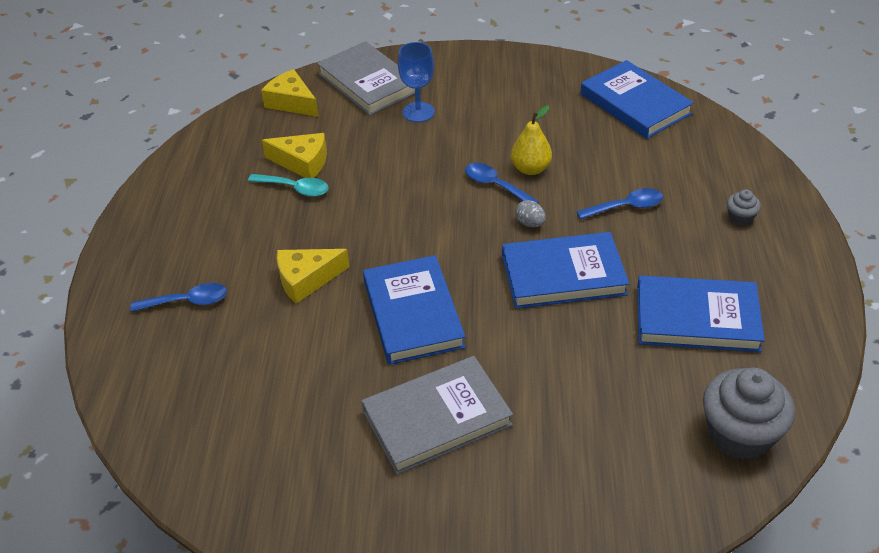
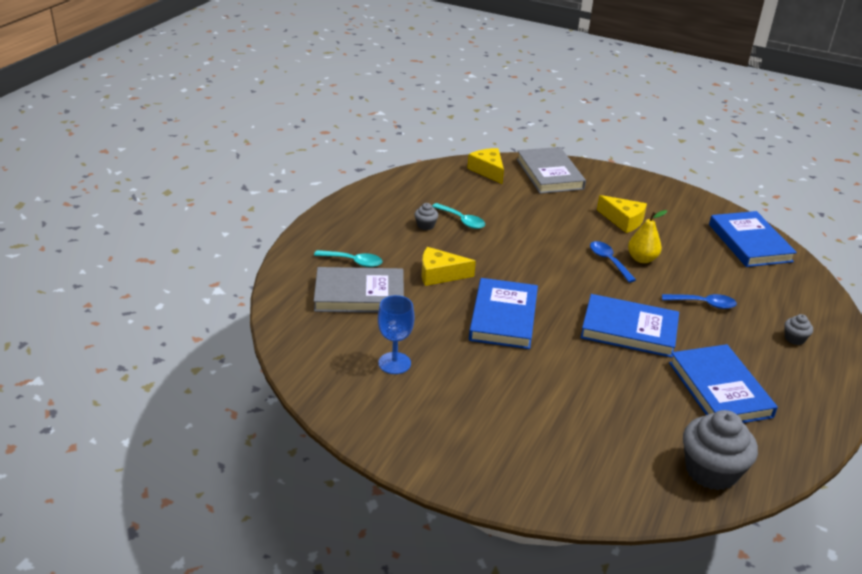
camera: 20 degrees right, 10 degrees down
blue spoon [131,283,227,312] -> turquoise spoon [314,250,382,267]
yellow cheese [262,133,327,178] -> yellow cheese moved to [597,195,647,233]
grey book [362,356,513,474] -> grey book moved to [314,267,404,313]
blue goblet [398,42,435,122] -> blue goblet moved to [378,295,414,374]
grey egg [515,200,546,227] -> none
blue book [637,275,765,352] -> blue book turned 45 degrees clockwise [669,344,778,423]
none -> grey cupcake [414,203,438,230]

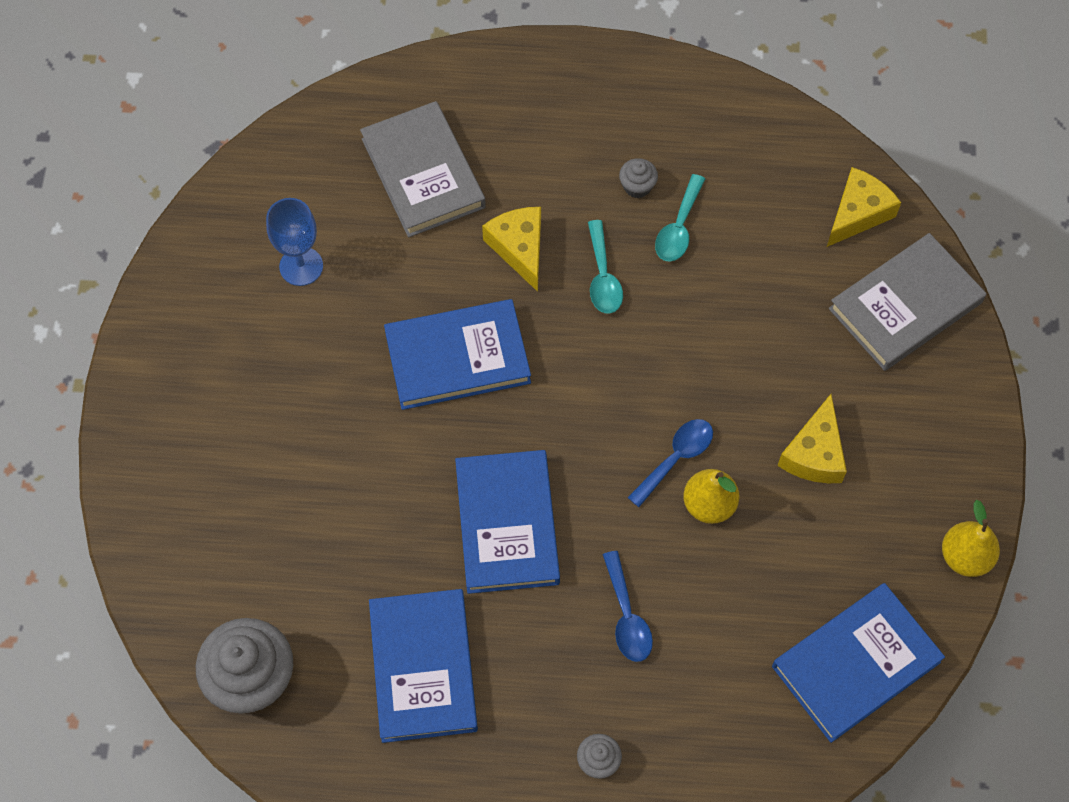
camera: 70 degrees right, 30 degrees up
turquoise spoon [314,250,382,267] -> turquoise spoon moved to [588,220,623,314]
blue book [669,344,778,423] -> blue book turned 60 degrees counterclockwise [369,589,478,743]
none -> yellow pear [942,500,1000,577]

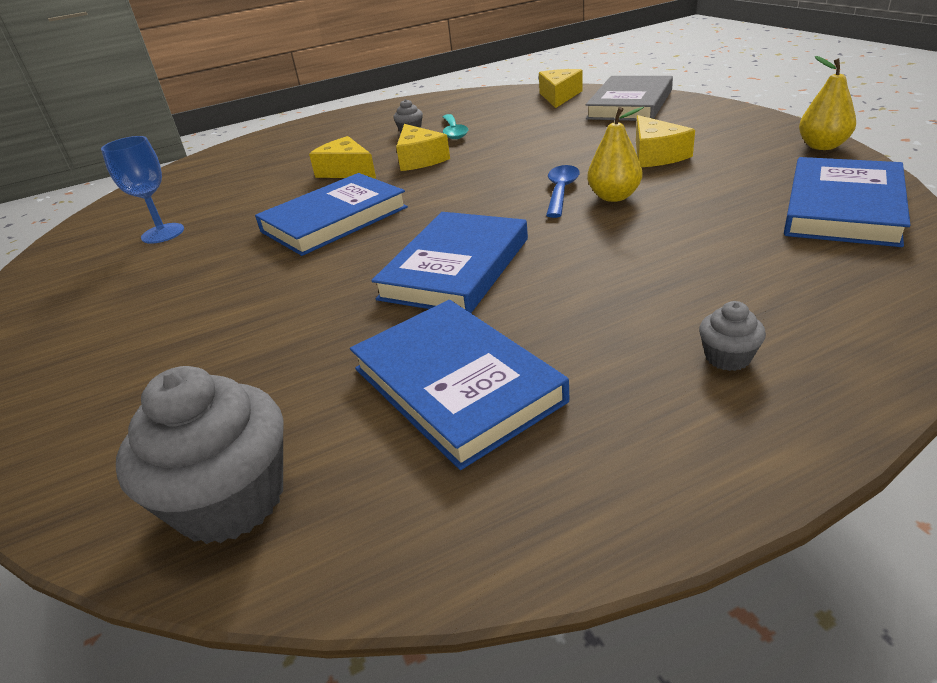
camera: 25 degrees left, 30 degrees down
grey book [360,101,486,237] -> none
blue book [455,450,560,594] -> blue book turned 60 degrees clockwise [371,212,528,313]
turquoise spoon [588,220,623,314] -> yellow cheese [396,124,450,171]
blue spoon [603,551,653,662] -> none

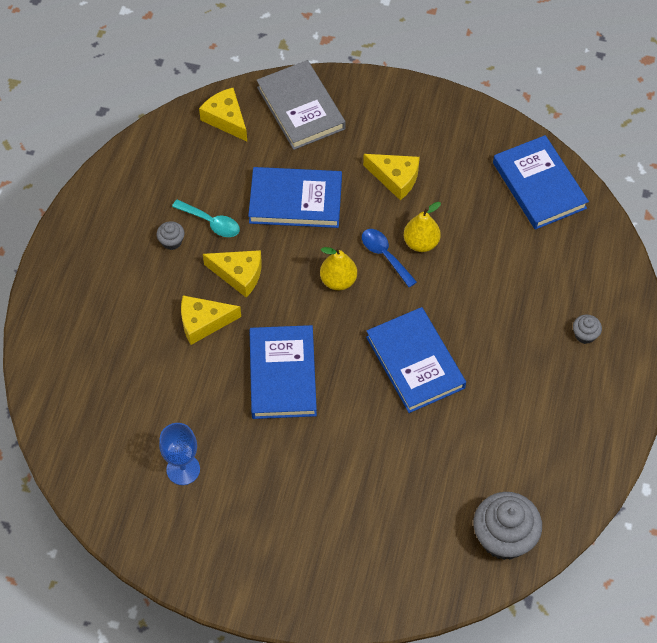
camera: 55 degrees left, 25 degrees up
blue book [350,300,569,470] -> blue book moved to [248,167,342,228]
yellow pear [799,56,856,150] -> yellow pear moved to [320,247,357,290]

